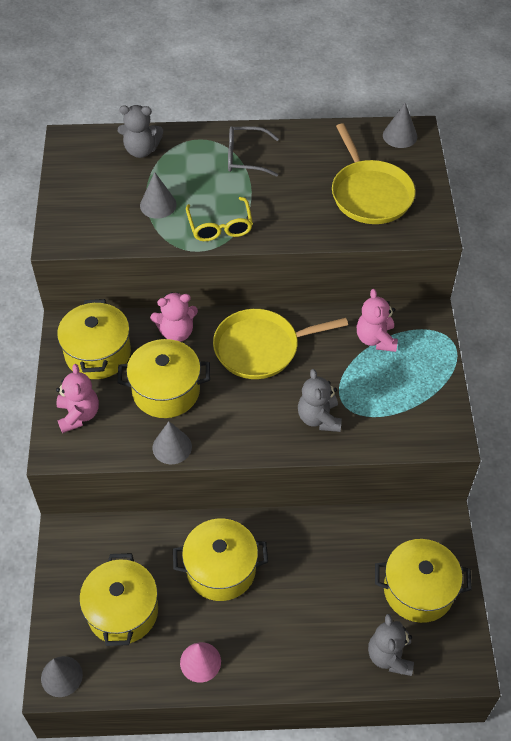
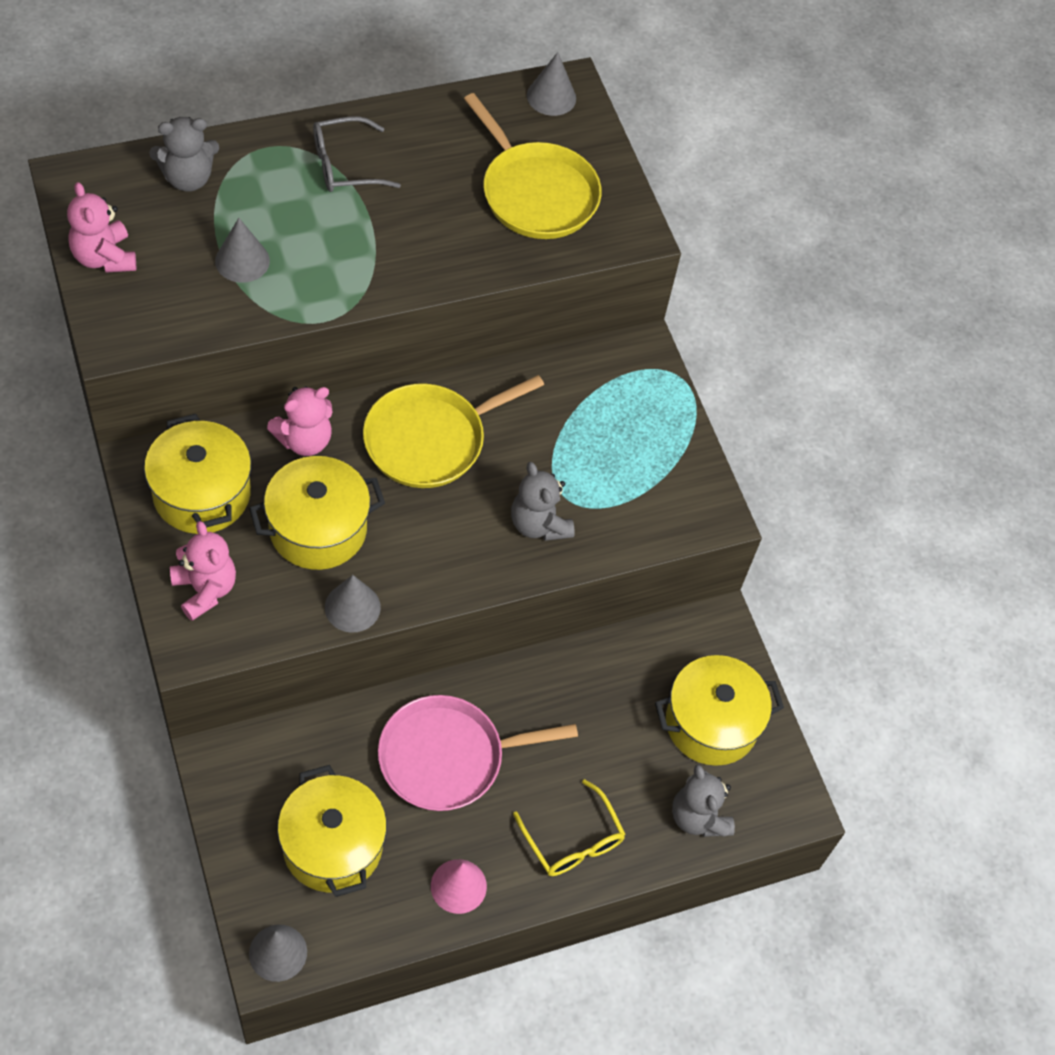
camera: 25 degrees left, 5 degrees up
yellow pot [173,519,268,601] -> pink pan [378,695,578,811]
yellow glasses [186,197,253,241] -> yellow glasses moved to [513,779,626,876]
pink teddy bear [357,289,398,352] -> pink teddy bear moved to [67,182,136,273]

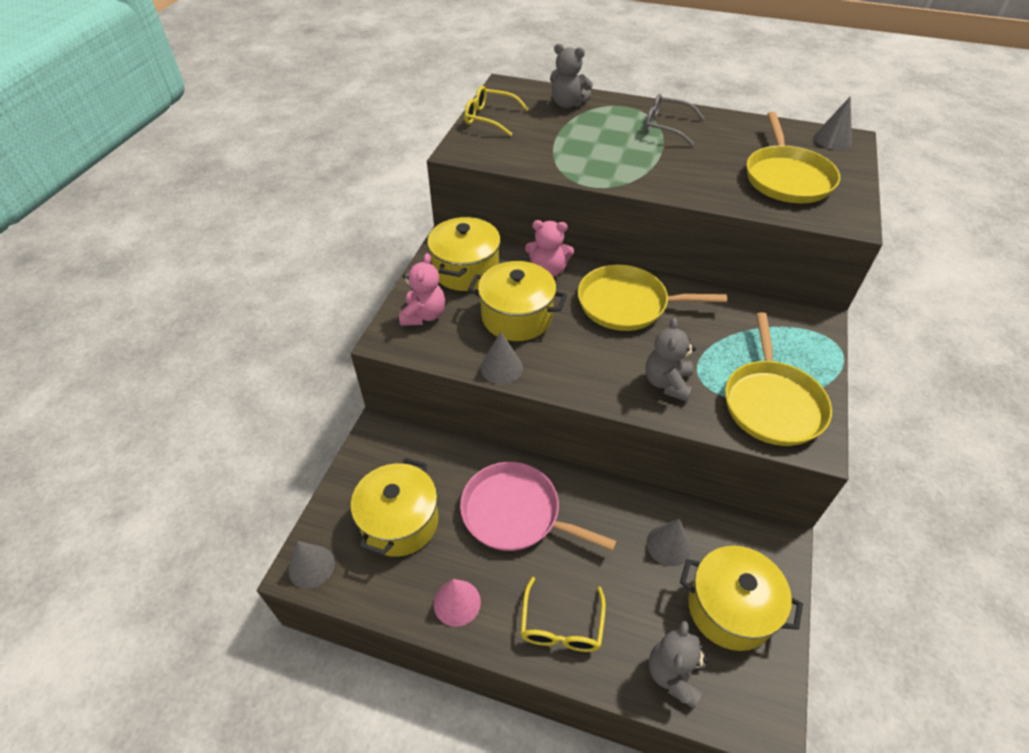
camera: 45 degrees right, 10 degrees down
pink teddy bear [67,182,136,273] -> yellow glasses [464,86,529,136]
grey cone [215,218,270,283] -> grey cone moved to [646,519,691,566]
none -> yellow pan [725,312,832,446]

